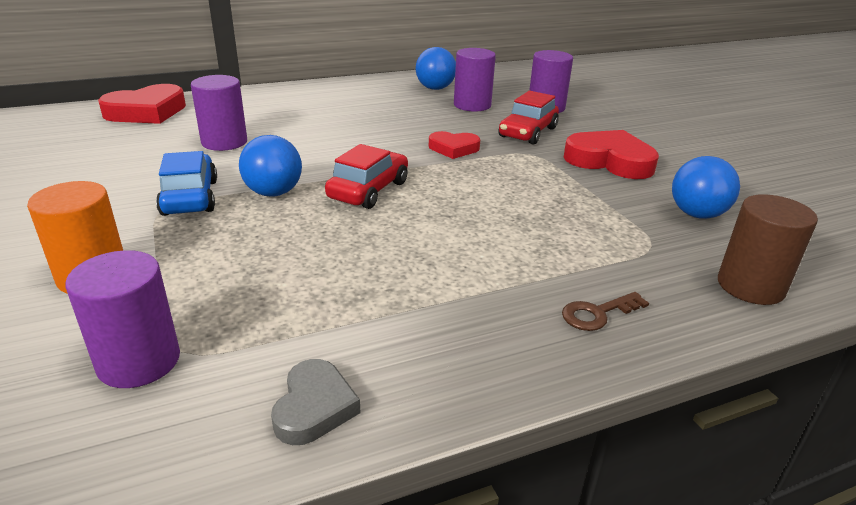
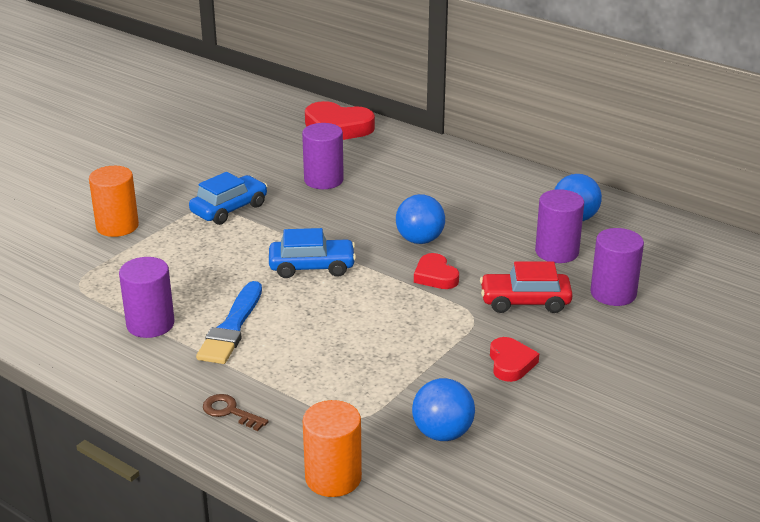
camera: 60 degrees right, 0 degrees up
purple cylinder [66,250,180,388] -> purple cylinder moved to [119,257,174,338]
blue ball [239,135,302,197] -> blue ball moved to [396,194,445,244]
grey heart [271,359,360,445] -> none
red car [325,144,408,209] -> blue car [269,228,356,278]
red heart [564,130,659,179] -> red heart [490,337,539,382], size x0.59
brown cylinder [718,194,818,305] -> orange cylinder [303,400,362,497]
none -> blue brush [196,281,262,364]

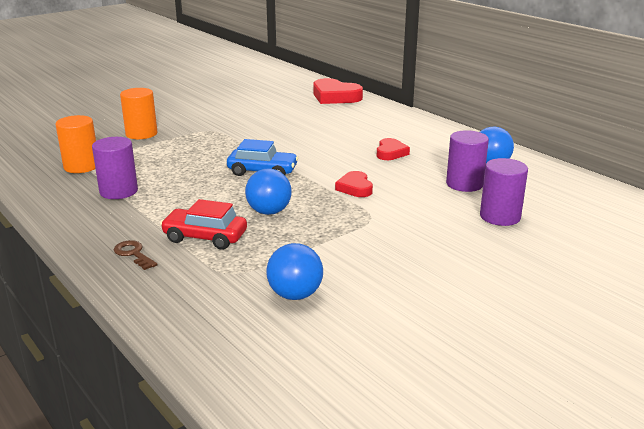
camera: 15 degrees right, 5 degrees down
blue car [189,172,267,225] -> none
blue brush [196,281,262,364] -> none
purple cylinder [302,123,344,189] -> none
orange cylinder [303,400,362,497] -> orange cylinder moved to [55,115,96,173]
blue ball [396,194,445,244] -> blue ball moved to [245,169,292,215]
red car [480,261,573,313] -> red car moved to [160,199,247,250]
red heart [490,337,539,382] -> red heart moved to [377,138,410,160]

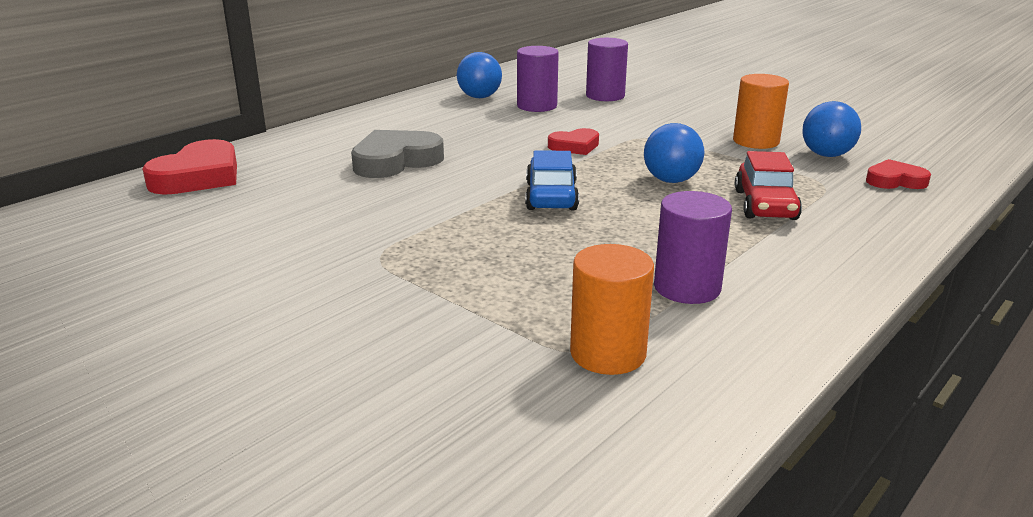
camera: 100 degrees left, 0 degrees up
brown key [114,240,158,270] -> none
orange cylinder [120,88,157,139] -> orange cylinder moved to [733,74,789,149]
red heart [377,138,410,160] -> red heart moved to [866,159,931,189]
none -> grey heart [351,130,444,178]

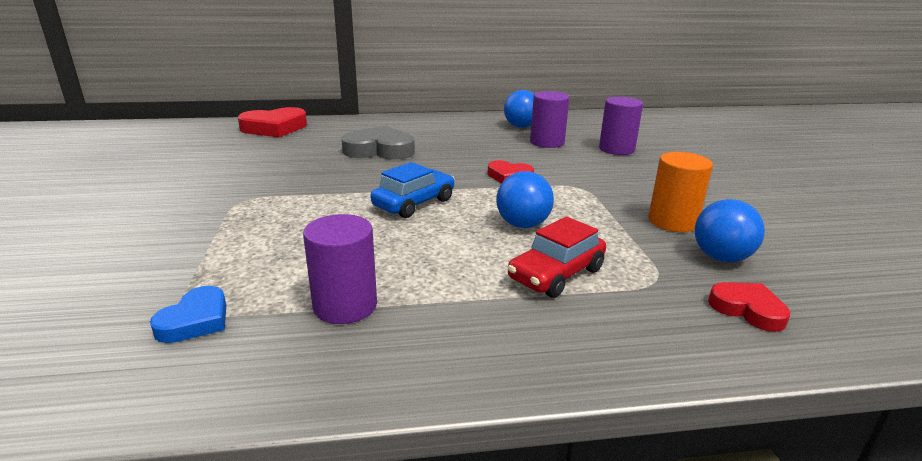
camera: 40 degrees right, 0 degrees up
orange cylinder [570,244,654,375] -> blue heart [150,286,226,343]

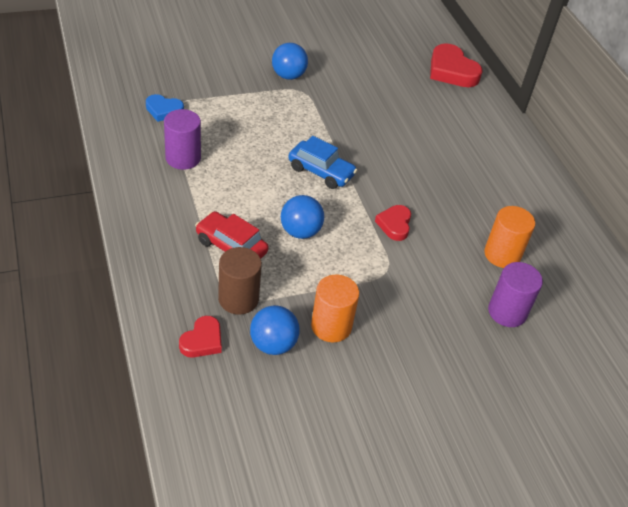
camera: 75 degrees right, 20 degrees up
grey heart [341,125,415,160] -> none
blue ball [504,90,534,128] -> blue ball moved to [272,43,308,80]
purple cylinder [530,91,570,148] -> orange cylinder [484,206,535,268]
none -> brown cylinder [218,247,262,315]

